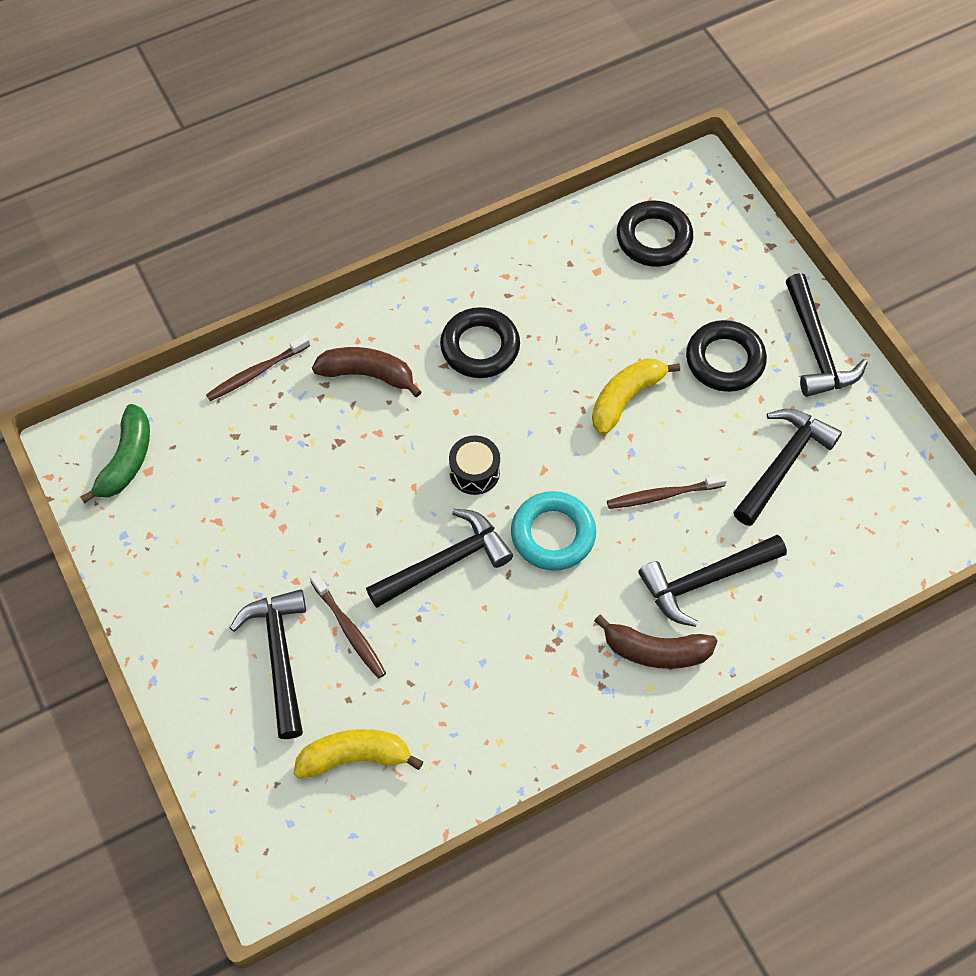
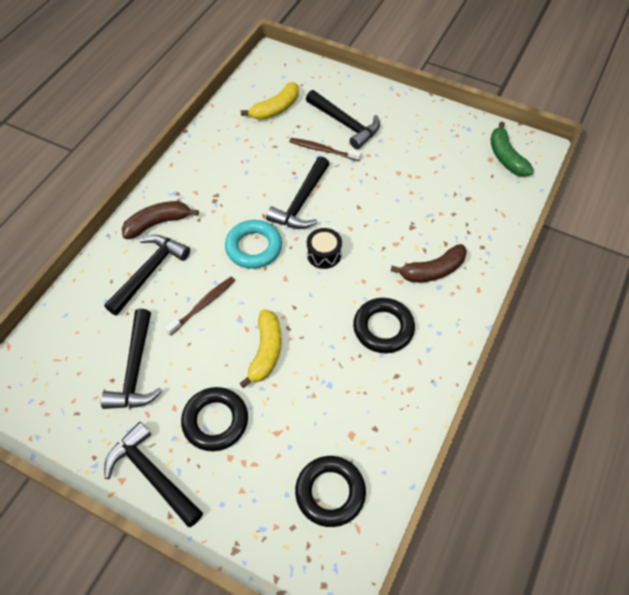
camera: 145 degrees right, 5 degrees down
brown toothbrush [206,335,310,401] -> none

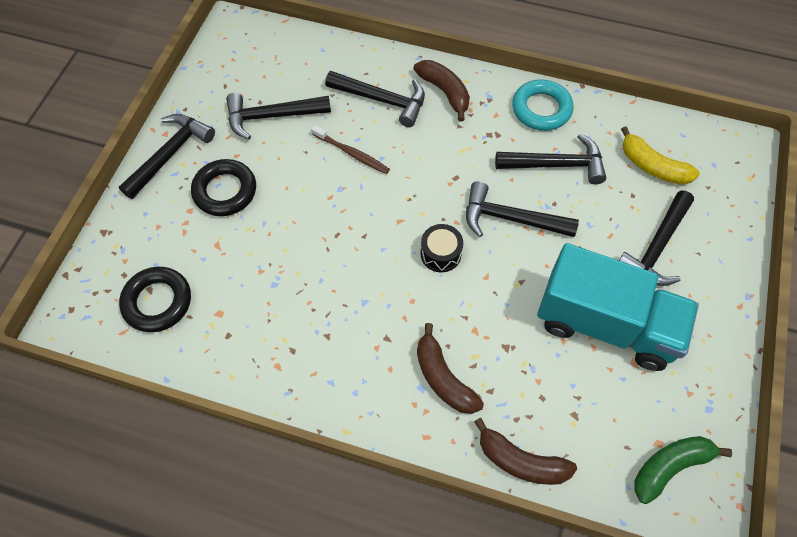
camera: 80 degrees right, 5 degrees up
turquoise ring [225,220,282,269] -> turquoise ring moved to [512,79,573,131]
yellow banana [240,310,282,388] -> none
brown toothbrush [289,138,361,161] -> none
black ring [353,298,415,353] -> none
none -> brown banana [474,418,577,485]
none -> black hammer [495,134,606,185]
none -> turquoise truck [537,243,699,371]

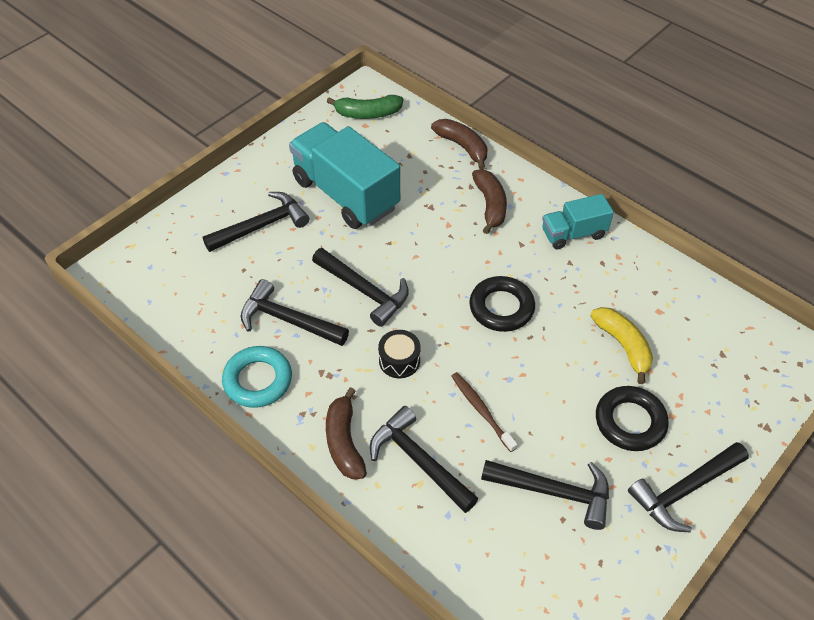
camera: 155 degrees left, 10 degrees down
black ring [119,267,191,332] -> black ring moved to [469,276,535,332]
black drum [421,224,463,272] -> black drum moved to [378,330,421,378]
yellow banana [621,126,700,185] -> yellow banana moved to [590,307,653,384]
none -> turquoise truck [542,194,614,249]

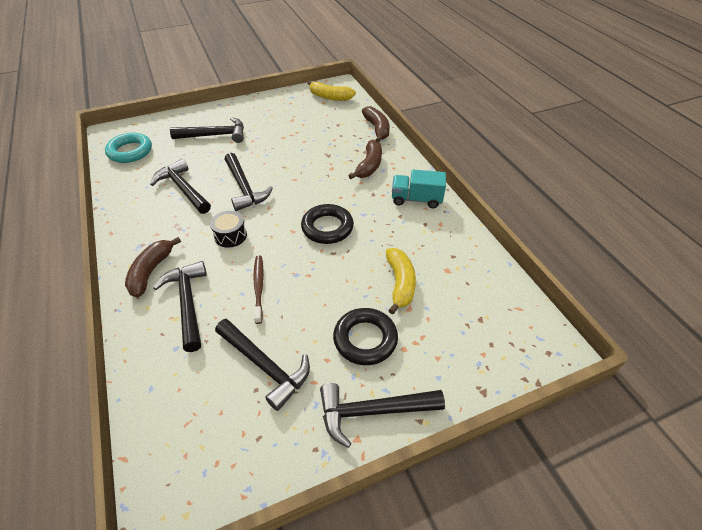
camera: 25 degrees right, 5 degrees down
turquoise ring [222,346,292,408] -> turquoise ring moved to [105,133,152,163]
turquoise truck [289,122,400,229] -> none
green banana [327,95,403,119] -> yellow banana [307,80,356,101]

